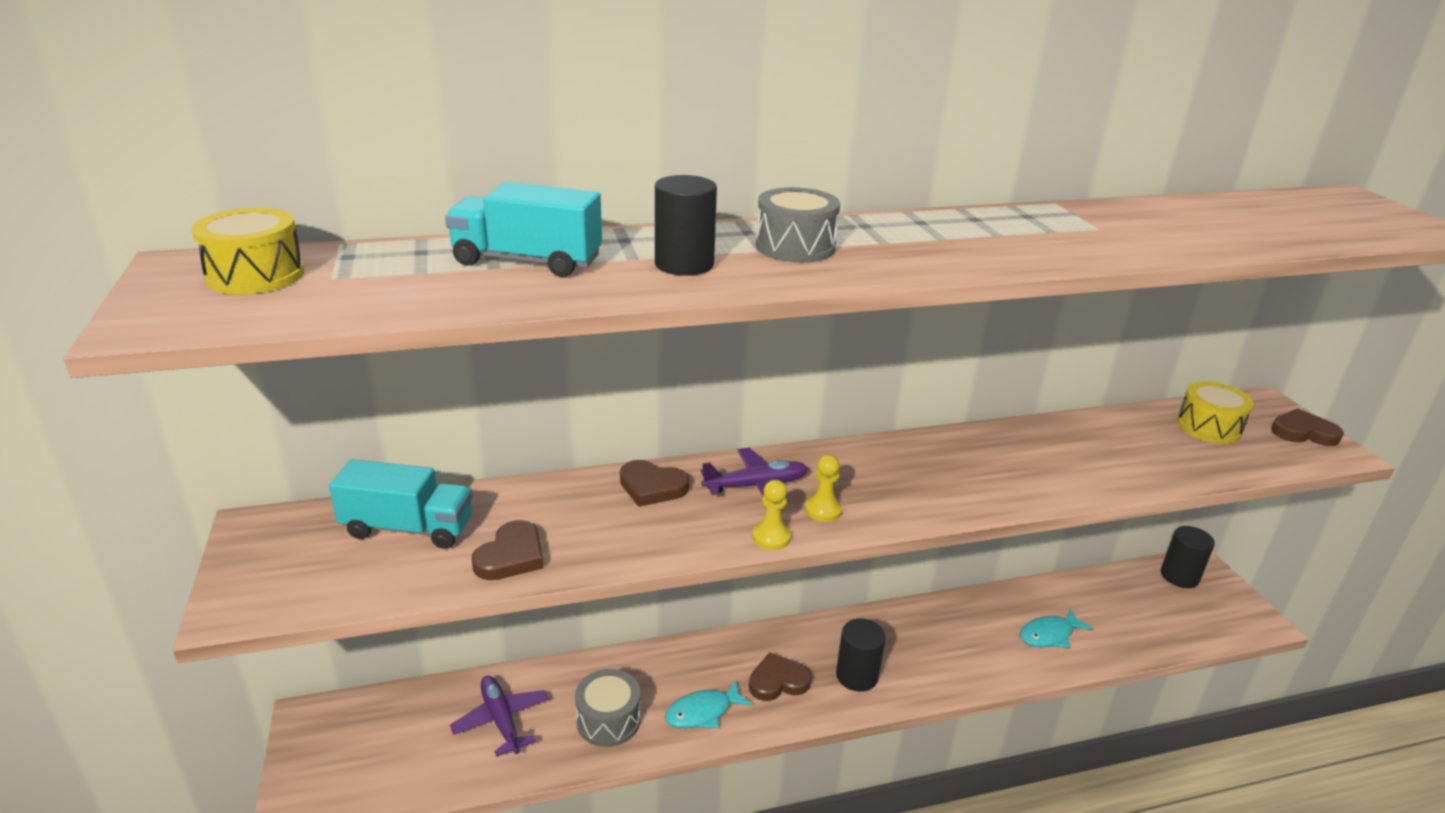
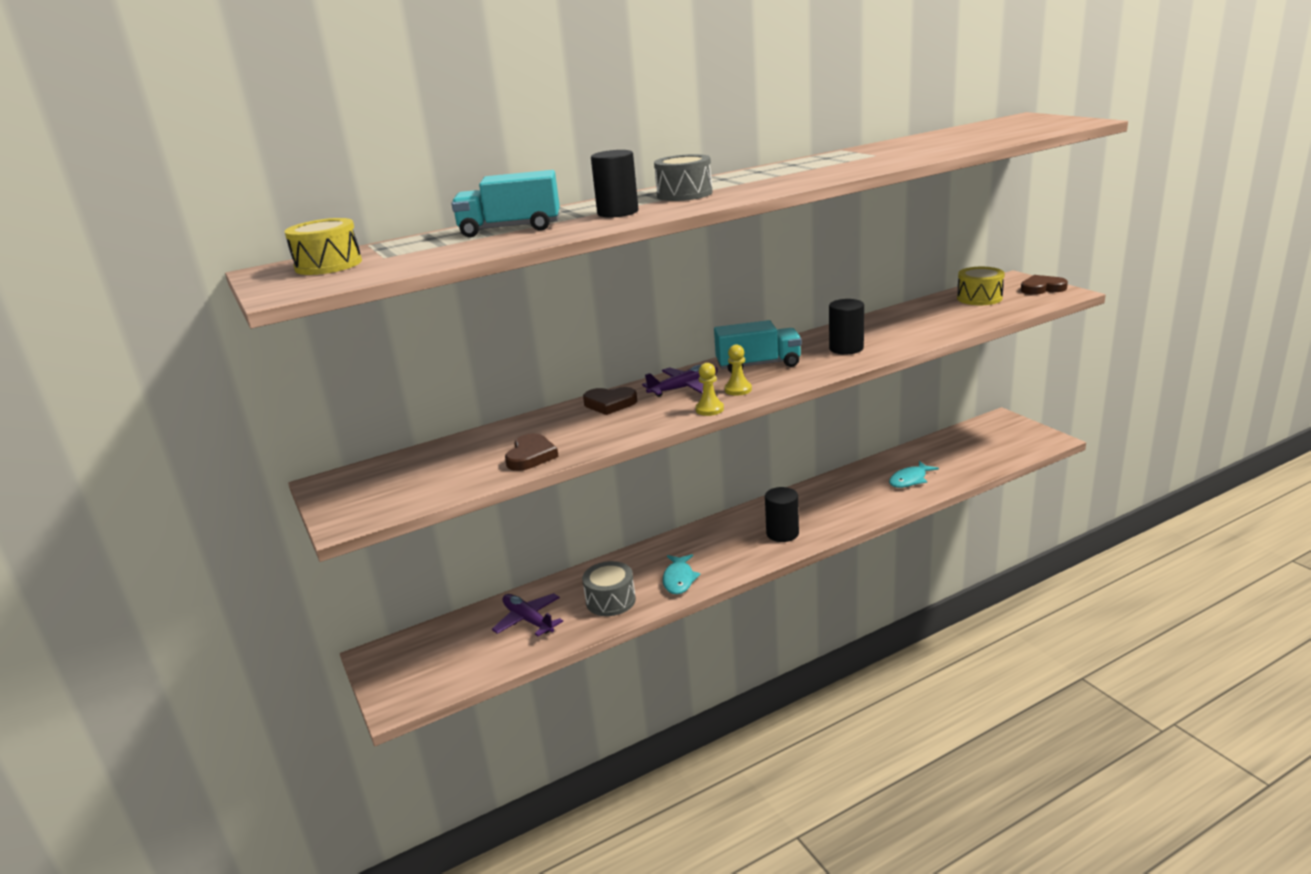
camera: 10 degrees left, 5 degrees down
turquoise truck [329,459,473,549] -> turquoise truck moved to [714,320,802,373]
turquoise fish [665,680,752,728] -> turquoise fish turned 45 degrees counterclockwise [663,554,701,594]
brown heart [749,652,811,701] -> none
black cylinder [1161,526,1215,588] -> black cylinder moved to [829,299,864,355]

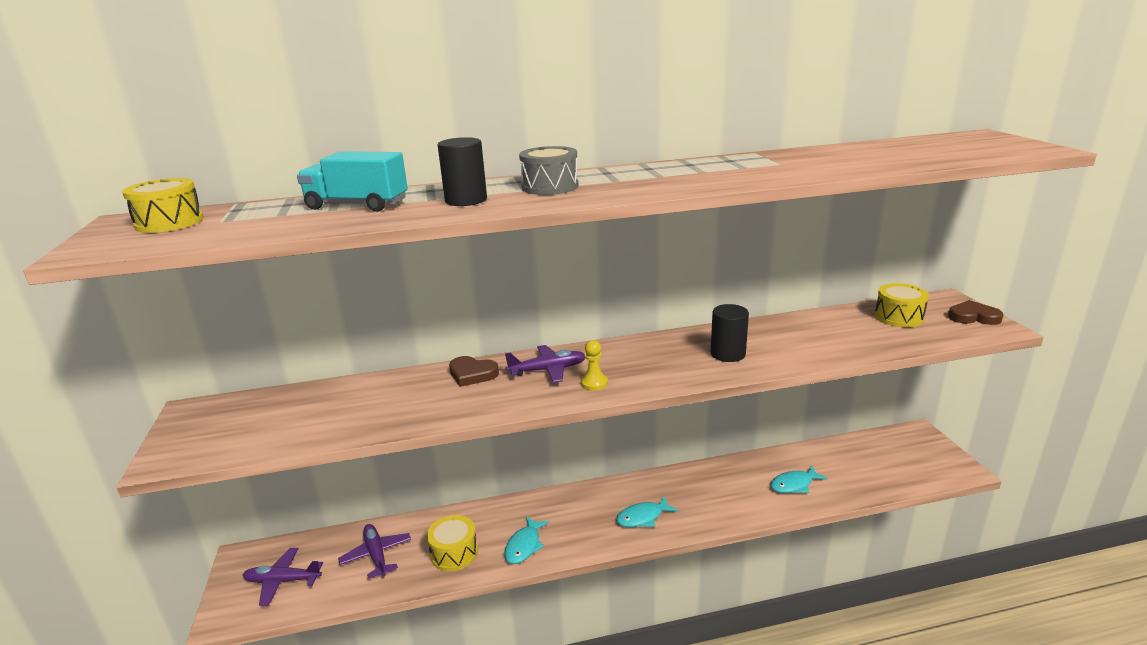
camera: 15 degrees right, 0 degrees up
brown heart [505,433,559,471] -> none
grey drum [582,561,636,616] -> yellow drum [427,515,478,571]
yellow pawn [696,363,724,416] -> none
turquoise truck [714,320,802,373] -> none
black cylinder [765,487,799,542] -> turquoise fish [616,496,678,527]
none -> purple plane [243,548,323,606]

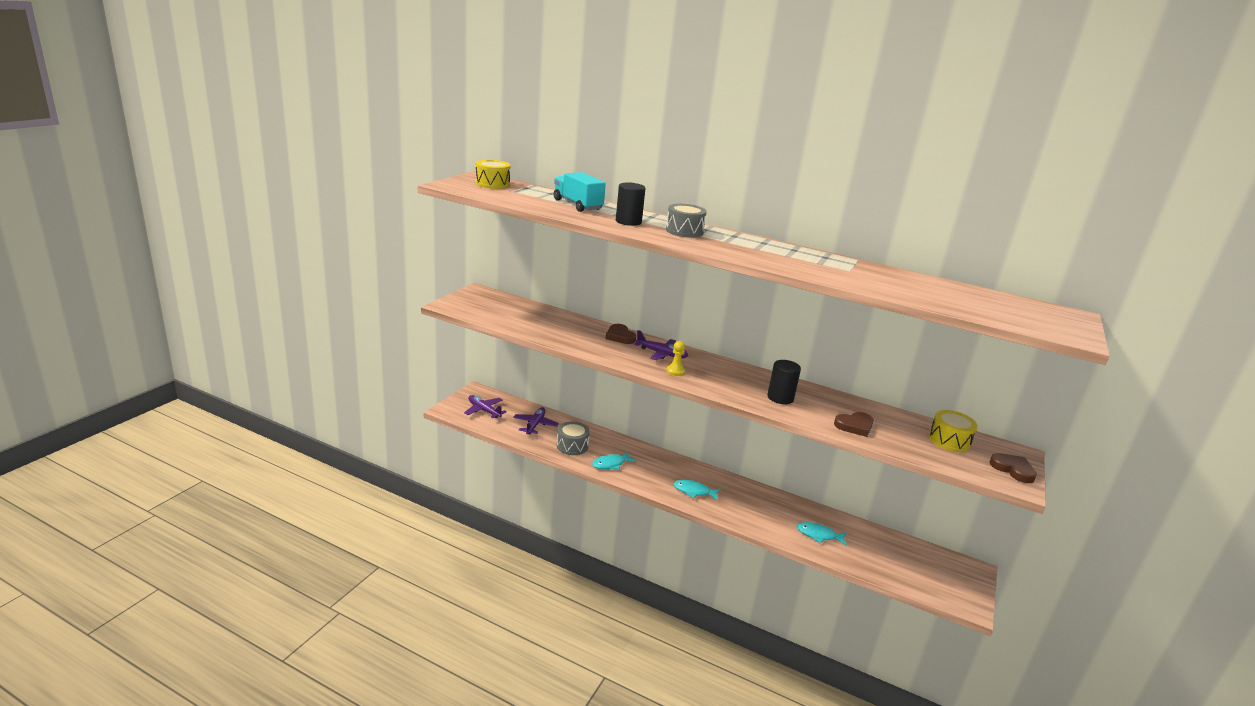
camera: 35 degrees right, 0 degrees up
yellow drum [427,515,478,571] -> grey drum [557,422,590,455]
none -> brown heart [834,412,874,437]

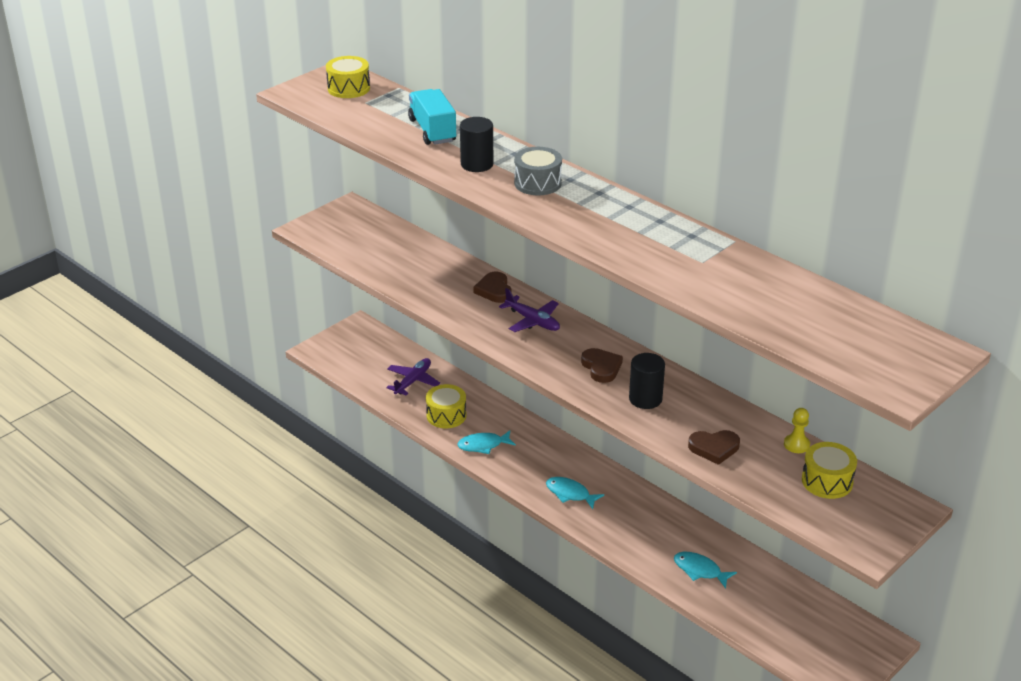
camera: 20 degrees right, 10 degrees up
purple plane [464,395,507,418] -> none
grey drum [557,422,590,455] -> yellow drum [426,384,466,428]
yellow pawn [666,341,686,376] -> yellow pawn moved to [784,408,810,453]
brown heart [990,453,1037,483] -> brown heart moved to [581,348,623,383]

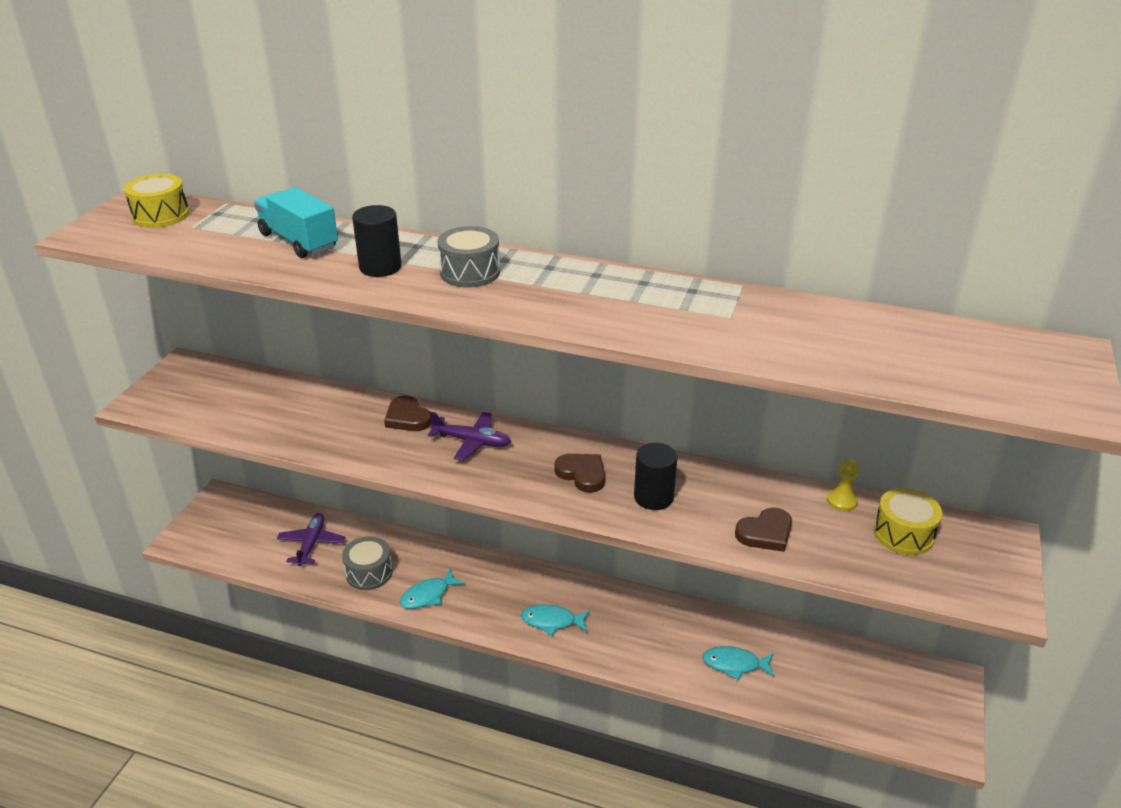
camera: 25 degrees left, 0 degrees up
yellow drum [426,384,466,428] -> grey drum [342,536,393,590]

